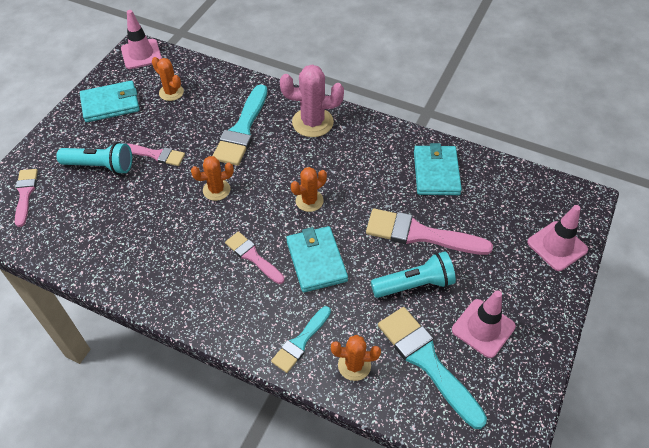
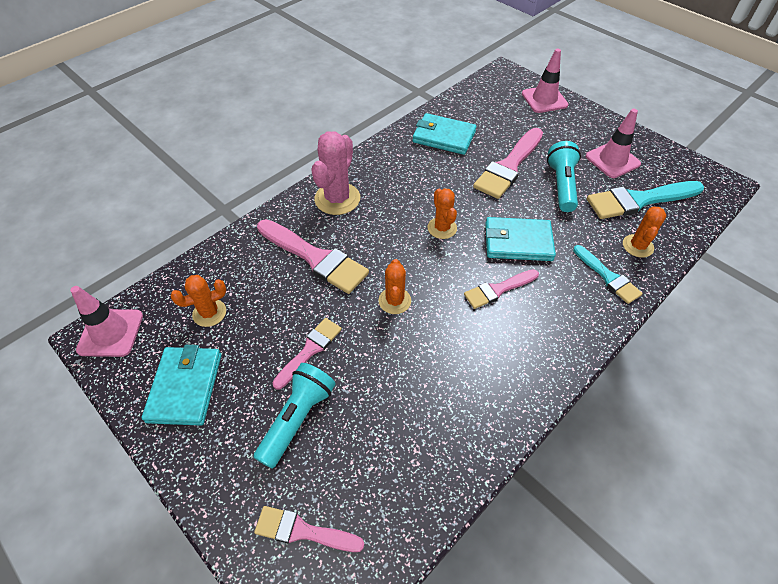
camera: 70 degrees left, 0 degrees up
turquoise brush [213,84,267,166] -> pink brush [257,219,369,294]

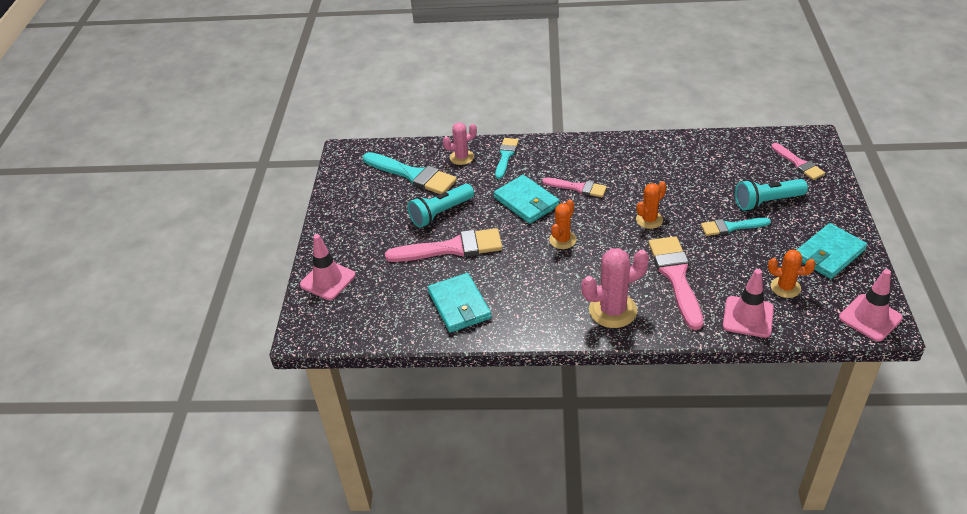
camera: 130 degrees left, 10 degrees down
pink brush [272,318,342,390] -> turquoise brush [701,218,771,236]
pink traffic cone [585,109,641,178] -> pink traffic cone moved to [723,269,774,338]
orange cactus [623,206,666,258] -> pink cactus [443,123,477,165]

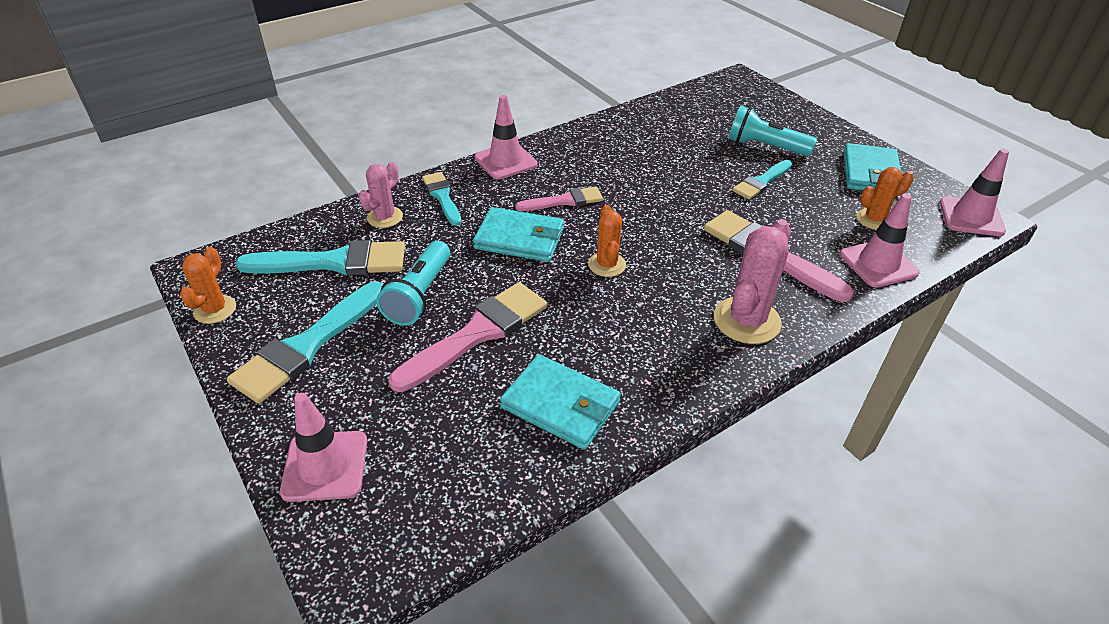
camera: 40 degrees left, 0 degrees up
orange cactus [636,181,667,229] -> orange cactus moved to [180,247,236,324]
turquoise flashlight [735,179,808,211] -> turquoise flashlight turned 75 degrees clockwise [728,106,817,156]
pink brush [771,143,825,180] -> none
none -> turquoise brush [227,281,383,404]
none -> pink traffic cone [475,95,538,180]

